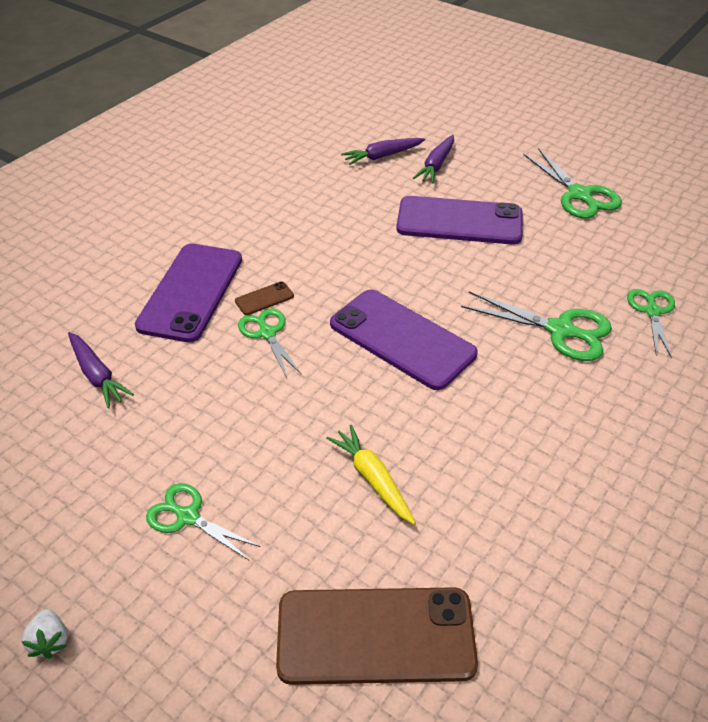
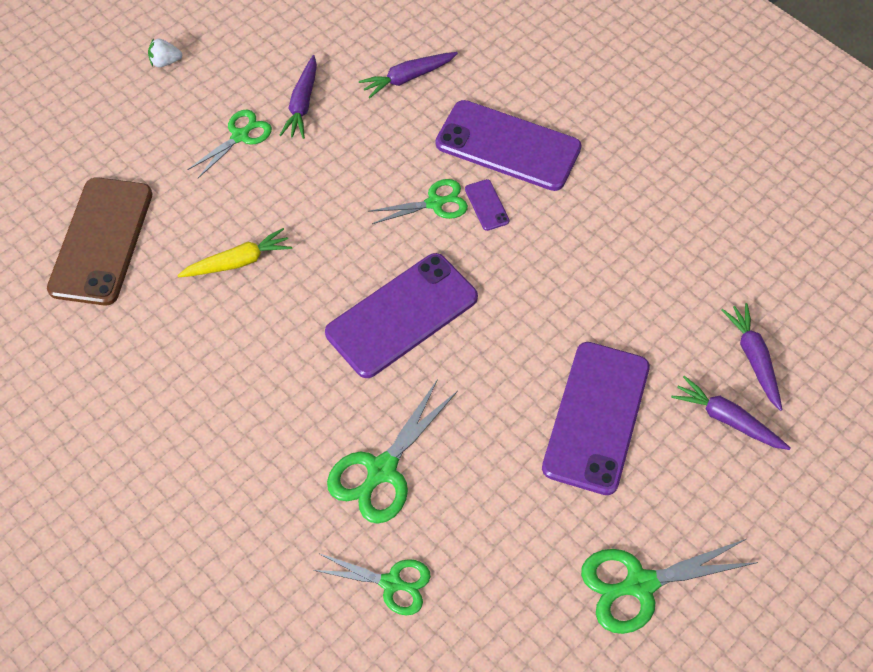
camera: 100 degrees right, 15 degrees up
brown phone [235,281,294,315] -> purple phone [465,179,509,231]
none -> purple carrot [280,55,317,139]

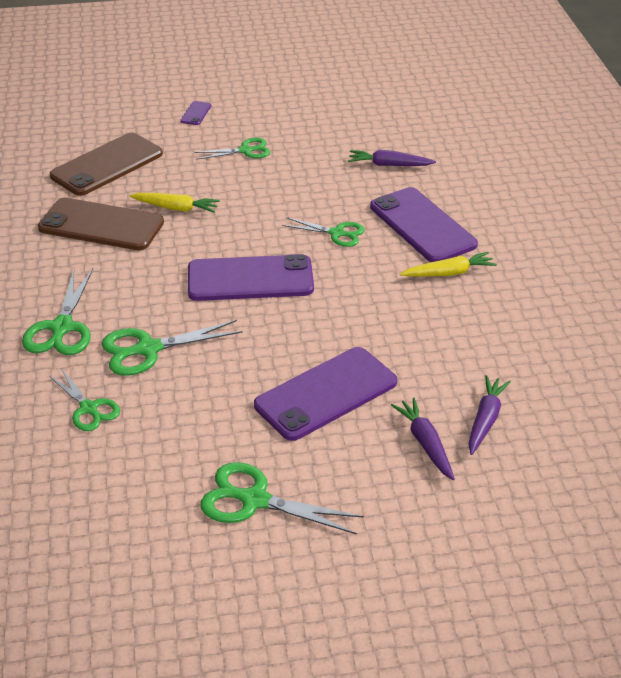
camera: 35 degrees right, 20 degrees down
white strawberry [148,38,182,67] -> none
purple carrot [280,55,317,139] -> none
purple phone [465,179,509,231] -> purple phone moved to [180,101,211,125]
none -> green scissors [22,269,93,355]
none -> brown phone [38,198,164,250]
none -> yellow carrot [400,252,497,276]

